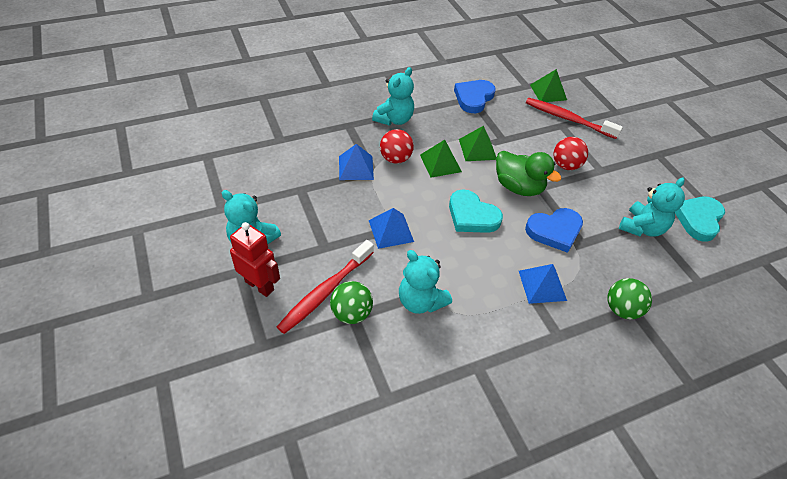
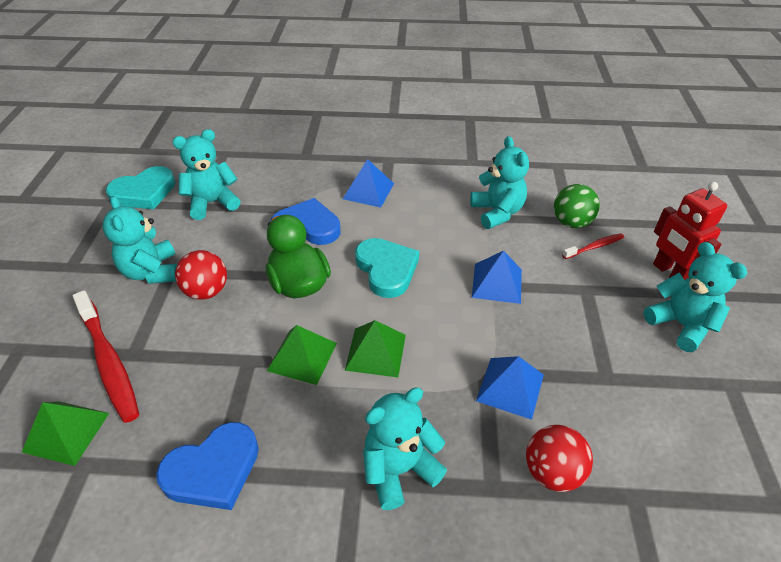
camera: 150 degrees left, 5 degrees down
red toothbrush [277,240,374,334] -> red toothbrush [562,233,624,259], size x0.51
red ball [380,129,414,164] -> red ball moved to [526,425,593,492]
green ball [608,278,652,319] -> none
none -> turquoise teddy bear [102,196,177,284]

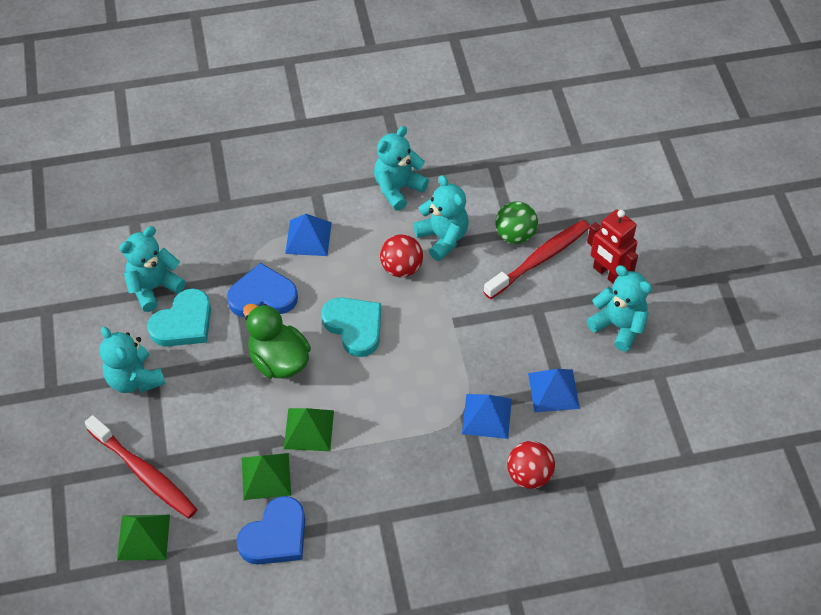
camera: 15 degrees left, 10 degrees up
turquoise heart [106,166,175,209] -> turquoise heart moved to [147,288,211,346]
red ball [175,250,227,300] -> red ball moved to [380,234,423,277]
green pyramid [345,320,406,377] -> green pyramid moved to [242,453,291,500]
turquoise teddy bear [363,387,447,510] -> turquoise teddy bear moved to [374,126,429,211]
blue pyramid [472,251,522,304] -> blue pyramid moved to [528,369,580,412]
red toothbrush [562,233,624,259] -> red toothbrush [483,220,590,299], size x1.96

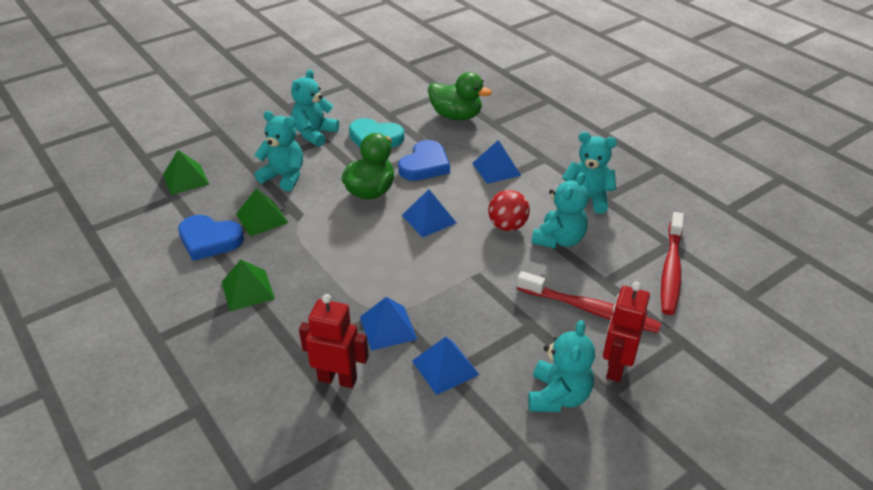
camera: 65 degrees right, 15 degrees down
red toothbrush [85,415,198,518] -> red toothbrush moved to [661,212,684,315]
turquoise teddy bear [119,226,186,312] -> turquoise teddy bear moved to [254,111,303,191]
blue heart [227,263,298,317] -> blue heart turned 60 degrees clockwise [398,140,450,181]
green pyramid [284,408,334,451] -> green pyramid moved to [222,260,275,311]
turquoise heart [321,297,381,357] -> blue pyramid [402,189,457,237]
green ball [496,201,538,244] -> none
red ball [507,441,555,489] -> red robot [299,294,369,388]
none -> green duck [428,72,492,120]

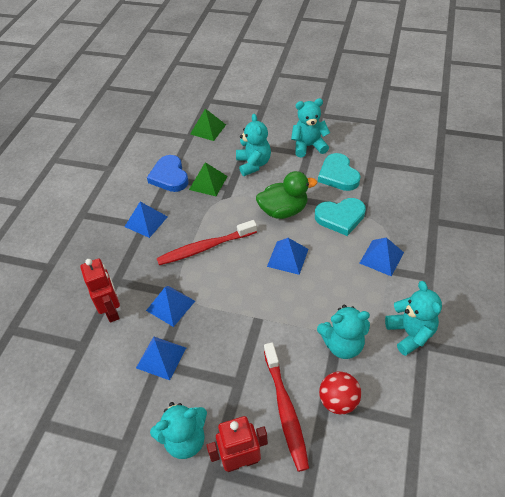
camera: 55 degrees right, 10 degrees up
green pyramid [222,260,275,311] -> blue pyramid [125,202,168,238]
blue heart [398,140,450,181] -> turquoise heart [315,198,366,236]
green duck [428,72,492,120] -> none
red ball [488,190,530,231] -> red ball moved to [319,372,361,415]
red toothbrush [661,212,684,315] -> red toothbrush moved to [156,220,257,265]

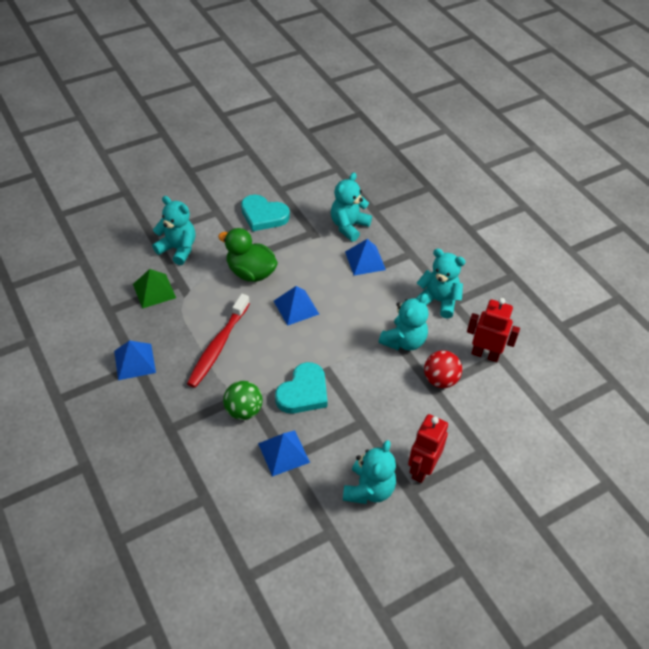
camera: 50 degrees left, 0 degrees up
red robot [80,259,120,322] -> red robot moved to [467,298,520,362]
blue pyramid [146,286,195,327] -> green ball [223,381,263,420]
blue heart [147,155,189,192] -> none
green pyramid [190,109,226,141] -> none
green duck [256,171,317,219] -> green duck turned 90 degrees counterclockwise [218,228,278,282]
red toothbrush [264,342,309,472] -> none
turquoise teddy bear [291,98,330,157] -> turquoise teddy bear moved to [331,173,372,242]
turquoise heart [315,198,366,236] -> turquoise heart moved to [275,362,328,414]

